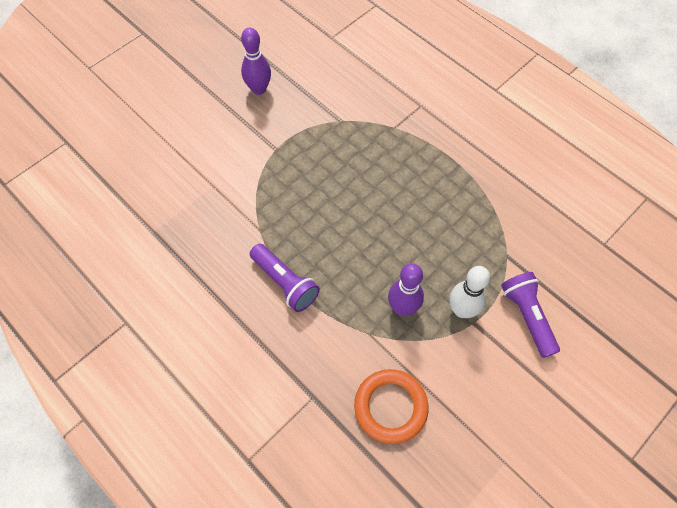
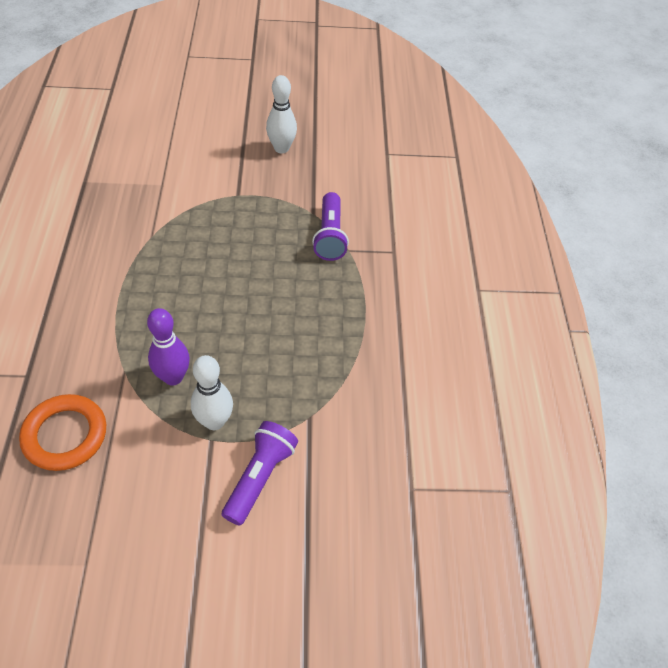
camera: 40 degrees right, 10 degrees down
purple bowling pin [241,28,271,95] -> white bowling pin [266,75,297,153]
purple flashlight [250,244,320,312] -> purple flashlight moved to [312,192,349,261]

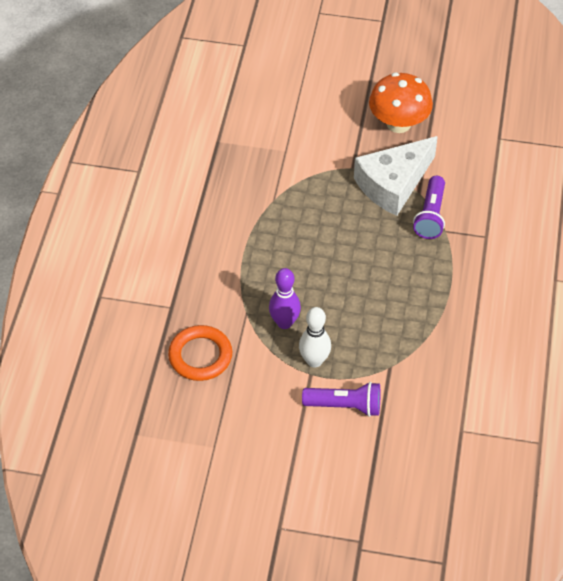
camera: 15 degrees right, 0 degrees up
purple flashlight [222,421,298,526] -> purple flashlight turned 60 degrees clockwise [302,382,380,417]
white bowling pin [266,75,297,153] -> orange mushroom [369,72,433,133]
none -> white cheese [354,136,438,216]

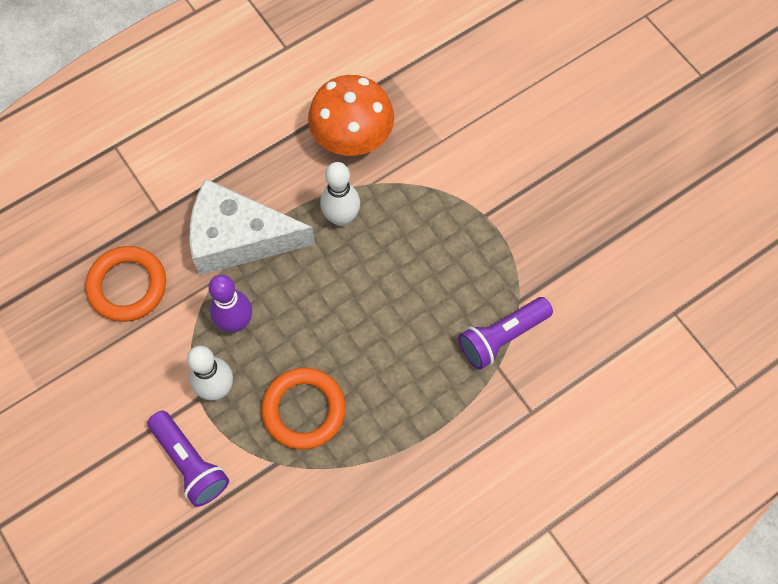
camera: 45 degrees right, 15 degrees up
white cheese [354,136,438,216] -> white cheese moved to [190,179,315,275]
orange mushroom [369,72,433,133] -> orange mushroom moved to [308,75,394,156]
none -> orange ring [261,368,346,450]
none -> white bowling pin [320,162,360,226]

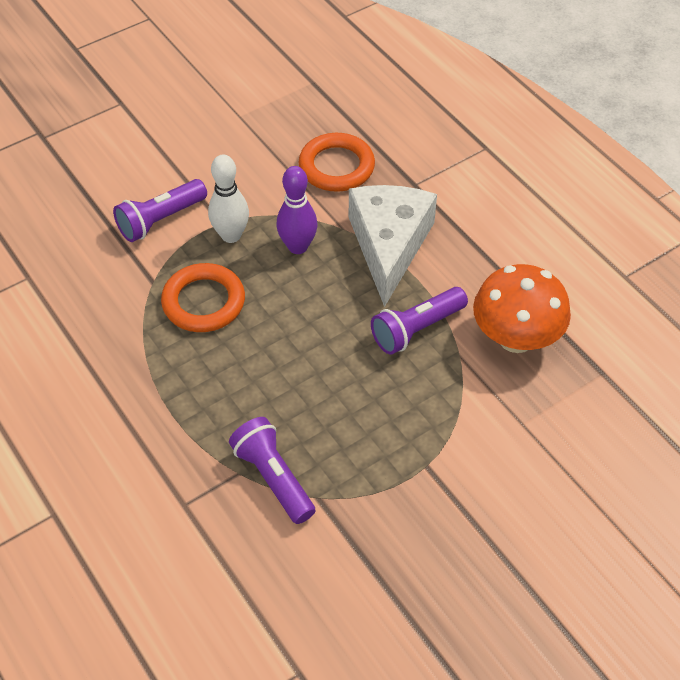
camera: 90 degrees right, 15 degrees down
white bowling pin [320,162,360,226] -> purple flashlight [371,287,468,355]

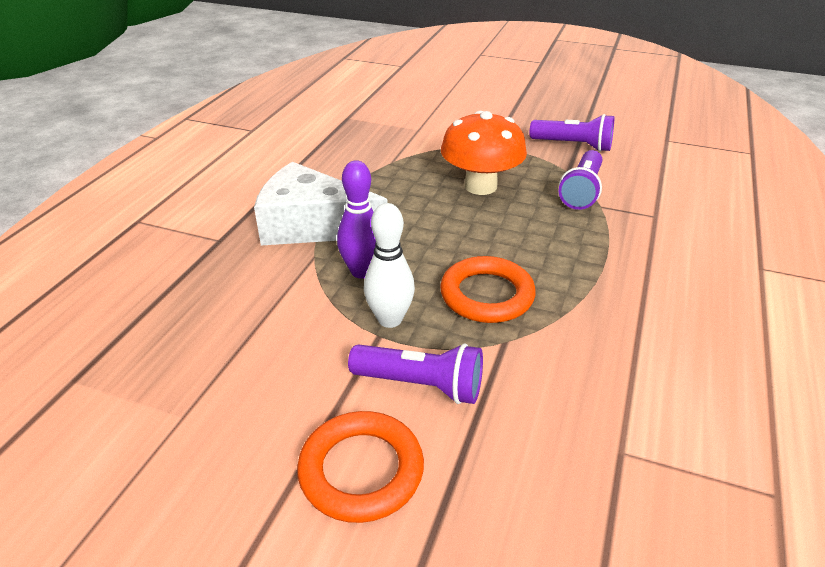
camera: 125 degrees left, 15 degrees down
orange ring [299,133,375,192] -> orange ring moved to [297,411,424,523]
white cheese [349,185,437,307] -> white cheese turned 45 degrees clockwise [254,162,387,246]
purple flashlight [371,287,468,355] -> purple flashlight moved to [530,114,614,152]
orange mushroom [473,264,571,353] -> orange mushroom moved to [441,111,527,195]

